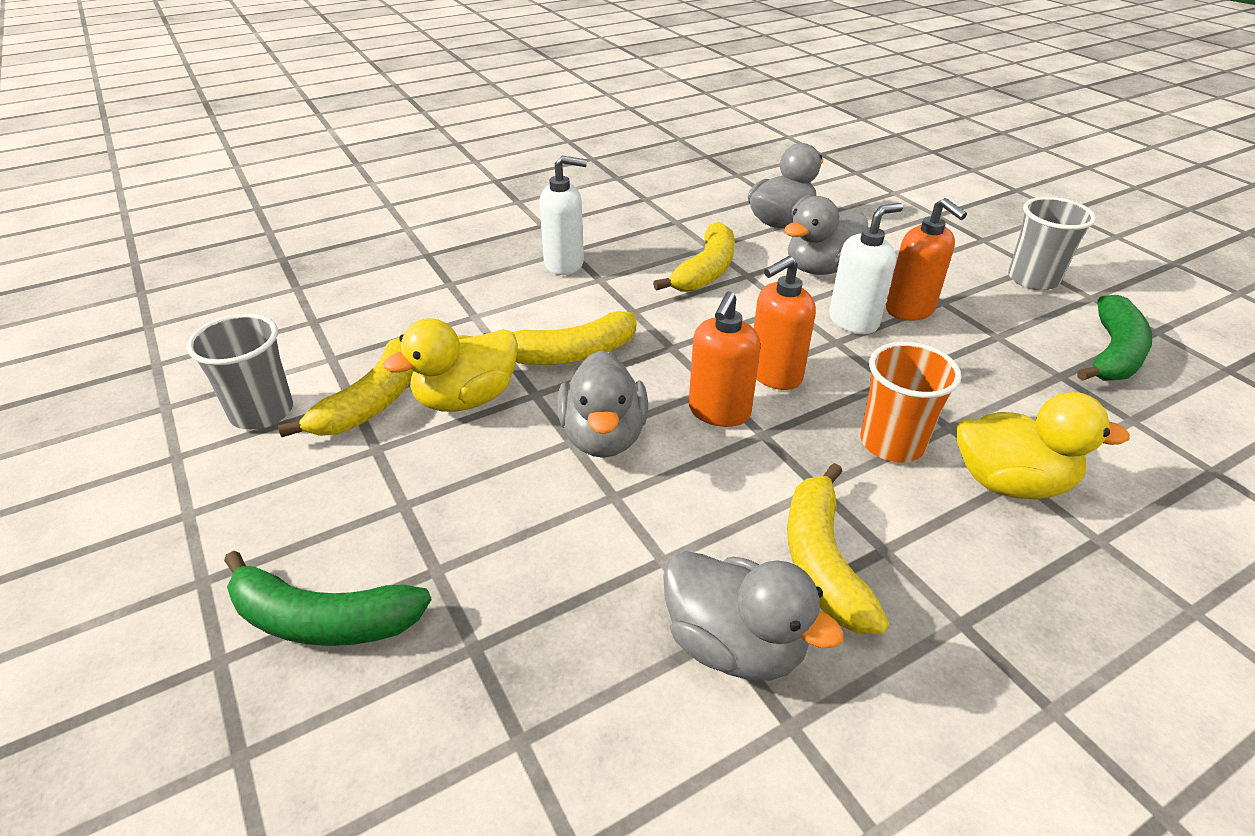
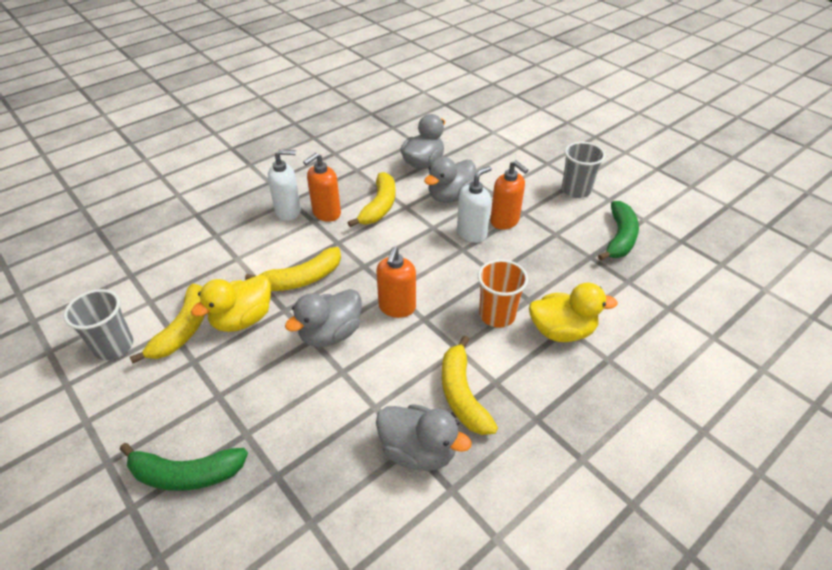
camera: 10 degrees left, 5 degrees up
grey duck [557,350,648,458] -> grey duck turned 60 degrees clockwise [285,289,361,347]
orange soap dispenser [754,256,816,390] -> orange soap dispenser moved to [303,153,341,222]

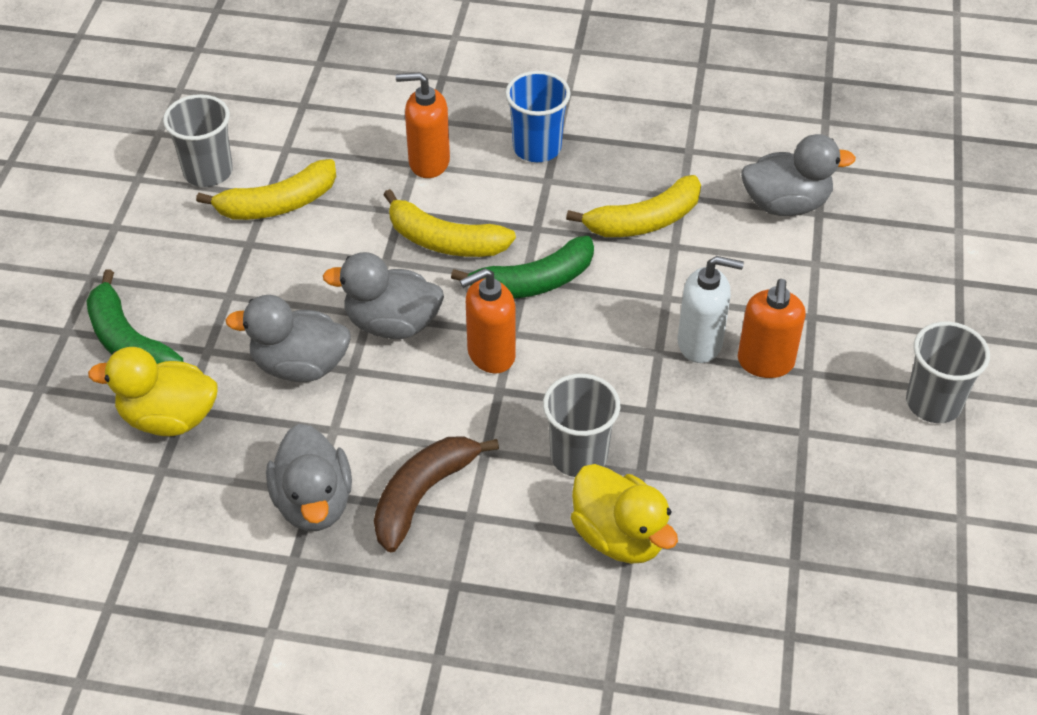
camera: 50 degrees right, 5 degrees up
yellow duck [191,275,271,332] -> yellow duck moved to [88,347,218,436]
white soap dispenser [268,150,301,221] -> blue cup [505,71,571,162]
orange soap dispenser [303,153,341,222] -> orange soap dispenser moved to [396,72,450,178]
grey duck [424,157,476,203] -> grey duck moved to [226,295,351,382]
yellow banana [442,335,498,435] -> brown banana [374,436,499,552]
orange cup [478,259,528,328] -> grey cup [543,374,620,477]
green banana [598,201,639,261] -> green banana moved to [451,236,594,299]

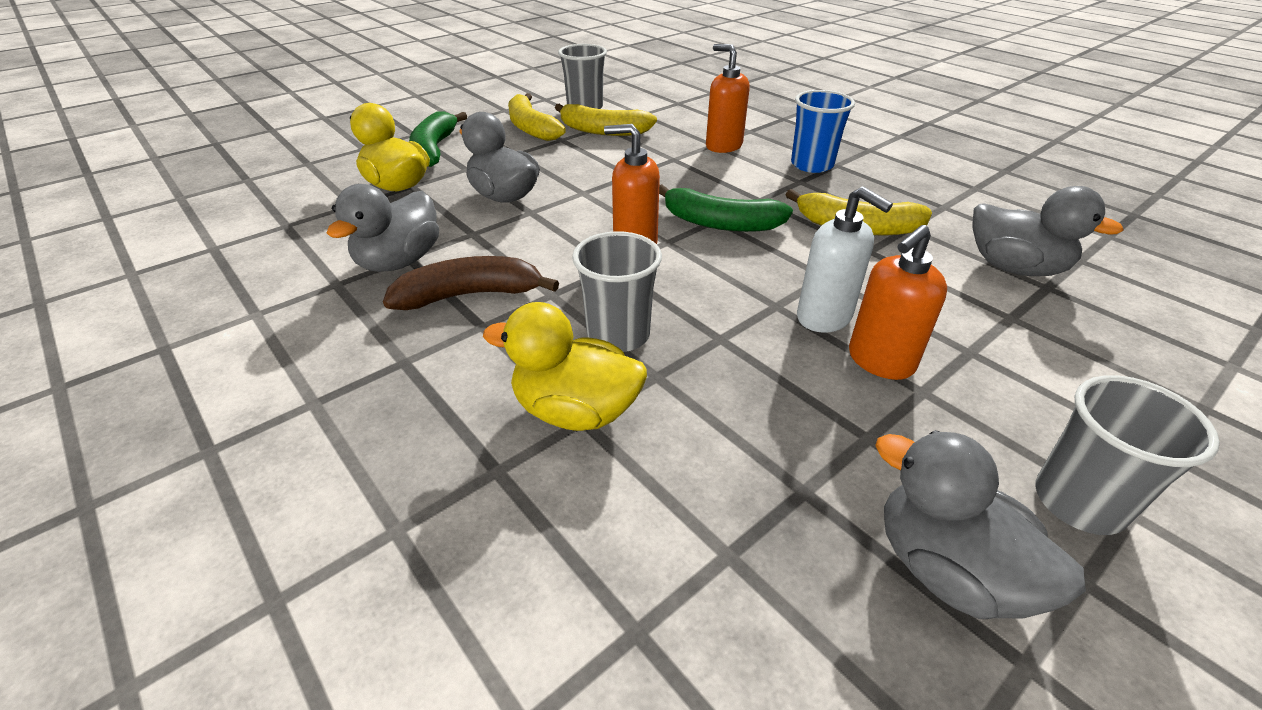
camera: 40 degrees right, 10 degrees down
grey duck [323,252,444,339] -> grey duck moved to [875,430,1086,619]
yellow banana [383,189,516,257] -> yellow banana moved to [508,93,566,141]
yellow duck [571,464,678,564] -> yellow duck turned 105 degrees clockwise [483,302,647,431]

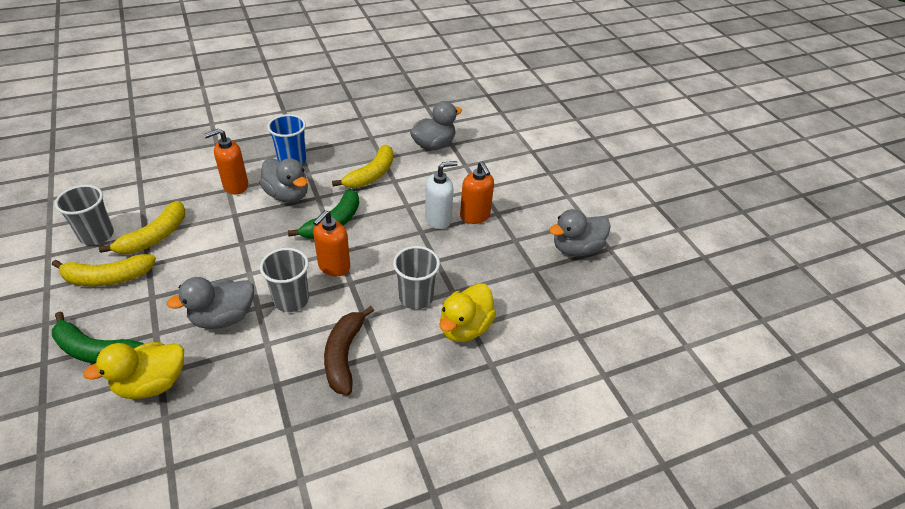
camera: 75 degrees left, 5 degrees up
grey duck [327,184,439,272] -> grey duck moved to [259,158,308,203]
grey cup [1035,375,1220,535] -> grey cup moved to [260,248,309,312]

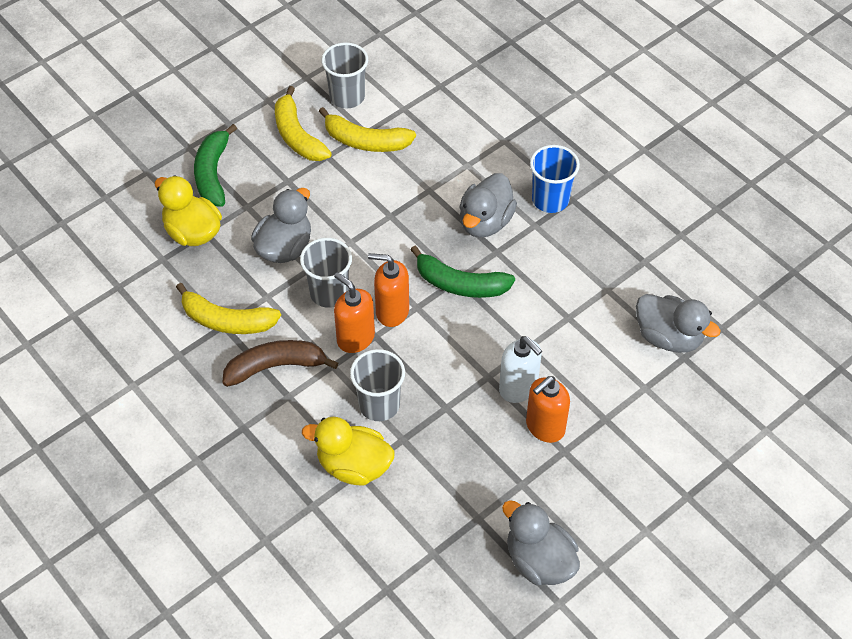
camera: 75 degrees right, 10 degrees up
grey duck [167,277,254,329] -> grey duck turned 75 degrees clockwise [251,188,311,263]
orange soap dispenser [204,129,248,194] -> orange soap dispenser moved to [334,272,375,353]
yellow banana [332,145,393,188] -> yellow banana moved to [176,283,281,334]

